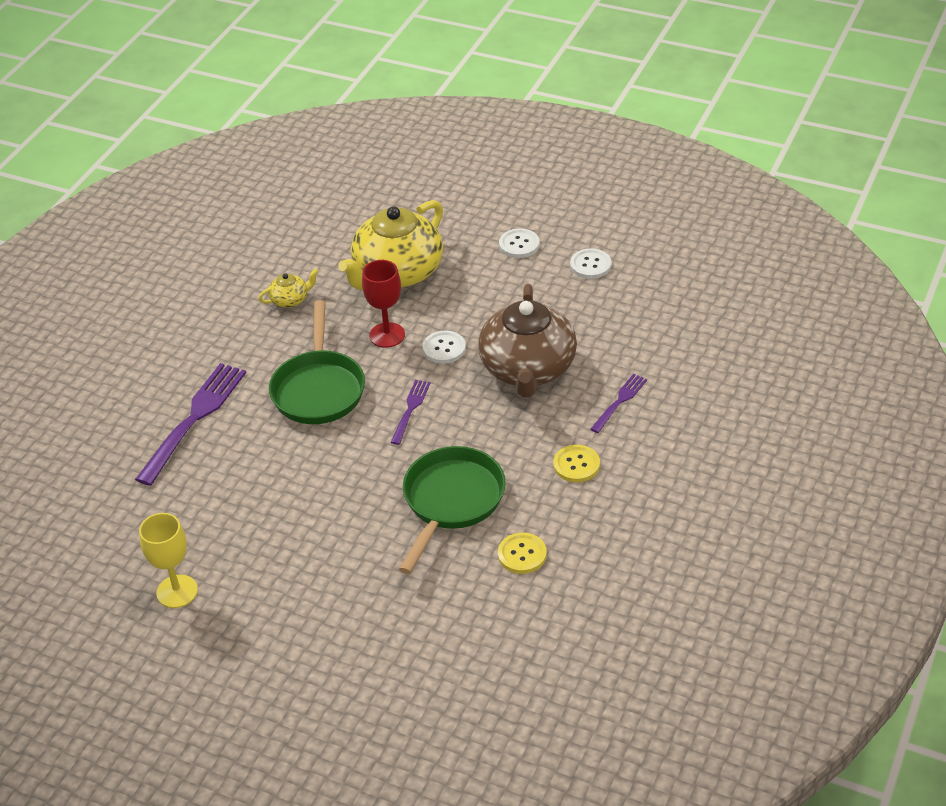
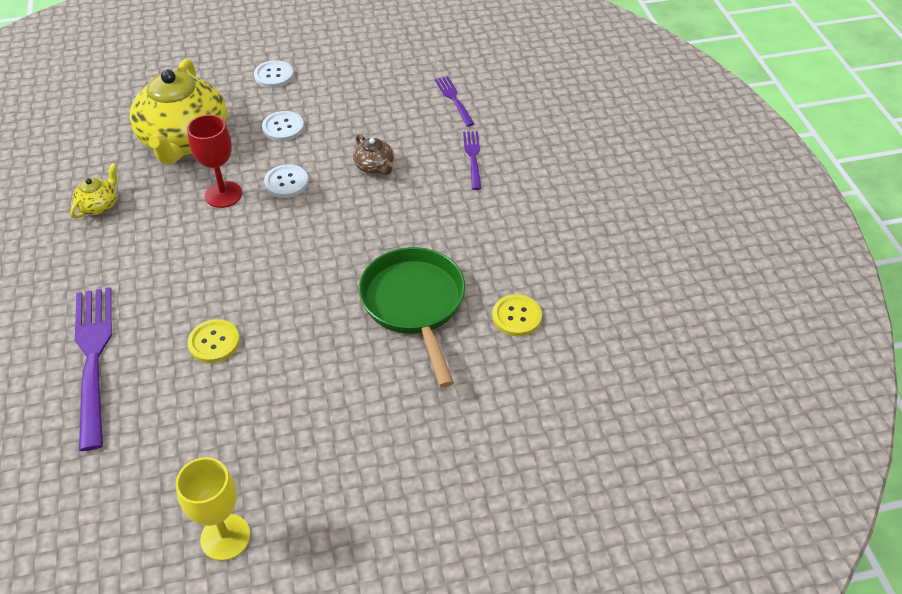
camera: 40 degrees left, 5 degrees up
green pan [269,300,365,424] -> none
purple fork [390,380,430,445] -> purple fork moved to [435,76,474,127]
brown teapot [478,284,577,398] -> brown teapot [353,134,394,175], size x0.42
yellow button [554,445,600,482] -> yellow button moved to [188,319,240,363]
white button [570,248,611,279] -> white button moved to [262,111,304,141]

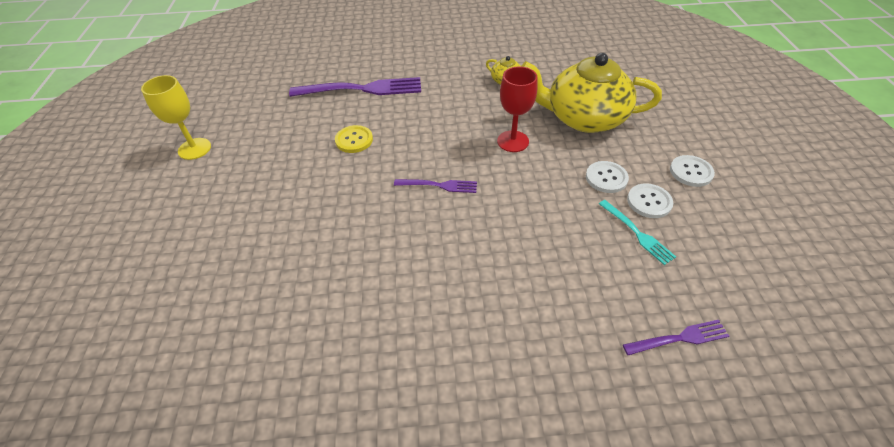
camera: 100 degrees right, 0 degrees up
white button [264,164,309,198] -> white button moved to [627,183,673,218]
brown teapot [353,134,394,175] -> none
green pan [359,247,465,388] -> none
purple fork [463,131,482,190] -> purple fork moved to [394,179,477,193]
yellow button [492,294,542,336] -> none
none -> turquoise fork [599,200,676,265]

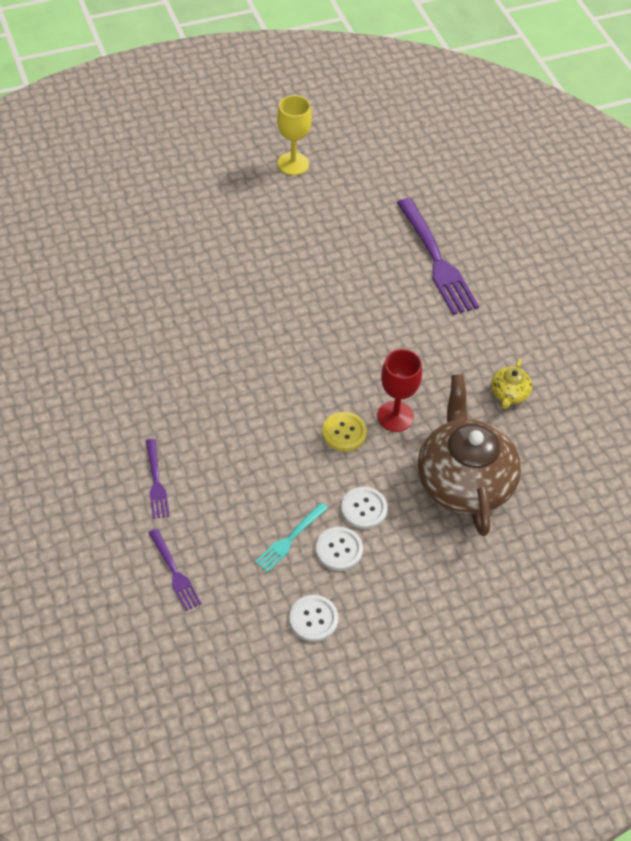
camera: 70 degrees right, 5 degrees up
yellow button [335,125,373,153] -> yellow button moved to [322,412,367,451]
purple fork [394,179,477,193] -> purple fork moved to [146,439,170,519]
yellow teapot [521,53,662,133] -> brown teapot [418,374,521,536]
white button [670,155,715,187] -> white button moved to [289,595,338,642]

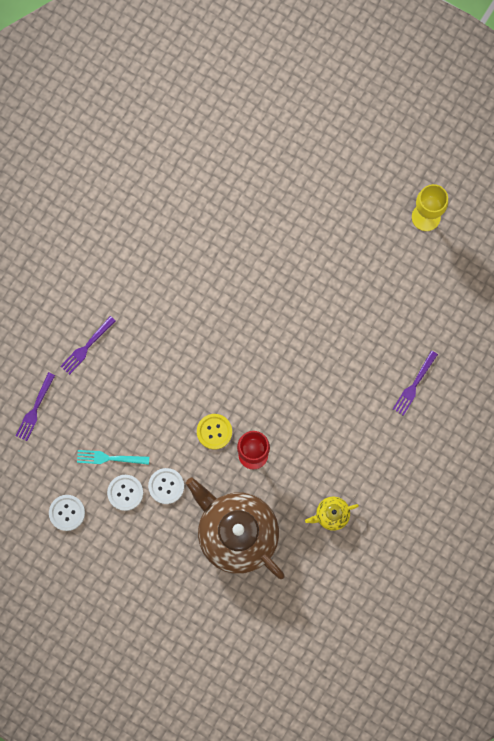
camera: 55 degrees right, 25 degrees up
purple fork [397,198,479,315] -> purple fork [393,350,438,416], size x0.52
brown teapot [418,374,521,536] -> brown teapot turned 90 degrees counterclockwise [186,478,285,579]

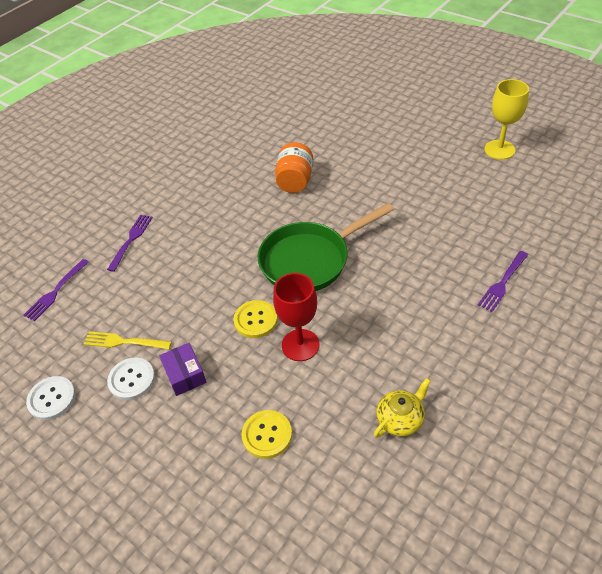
camera: 10 degrees right, 30 degrees down
purple fork [60,316,116,375] -> purple fork turned 150 degrees clockwise [107,215,153,272]
turquoise fork [77,450,149,465] -> yellow fork [84,331,172,350]
white button [148,468,184,504] -> purple box [159,343,207,396]
brown teapot [186,478,285,579] -> yellow button [242,410,292,459]
yellow teapot [305,497,359,531] -> yellow teapot turned 150 degrees clockwise [374,378,431,438]
none -> green pan [258,203,394,291]
none -> orange jar [275,142,313,193]

